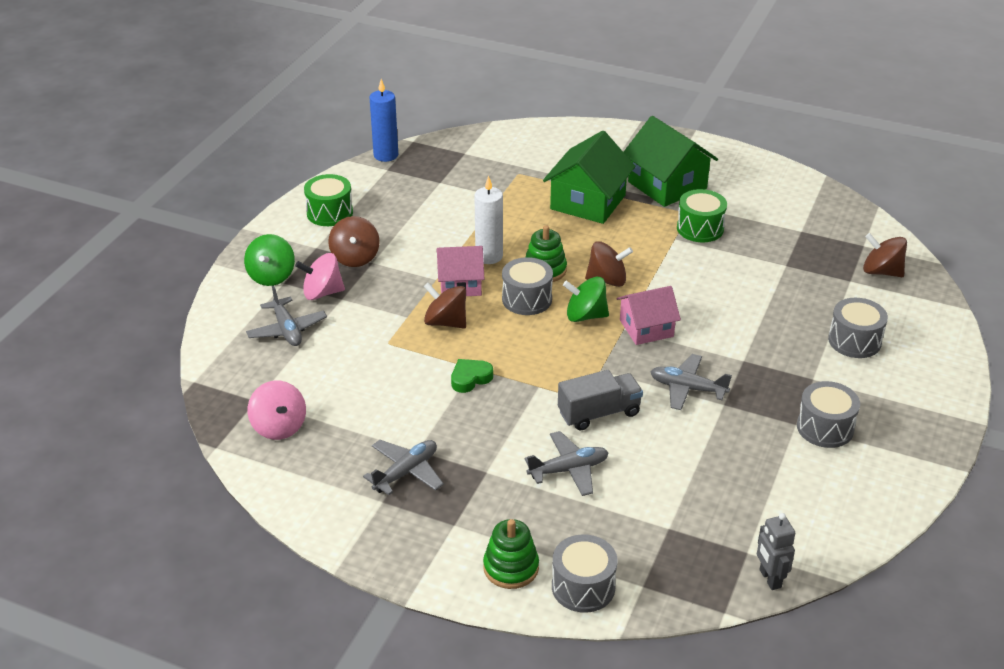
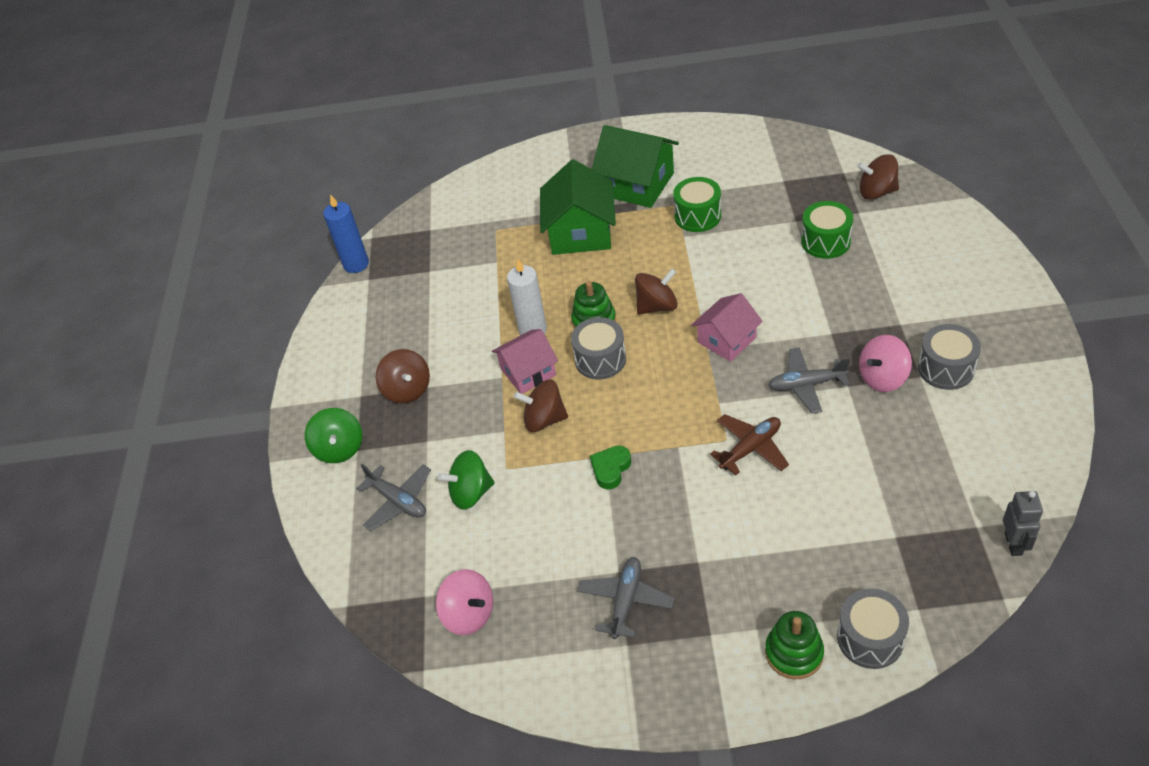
camera: 20 degrees left, 10 degrees up
pink spinning top [295,253,345,300] -> pink spinning top moved to [859,335,912,392]
green drum [304,174,353,226] -> green drum moved to [801,201,853,259]
grey plane [525,431,609,496] -> none
grey truck [558,370,643,431] -> brown plane [710,414,789,475]
green spinning top [563,277,609,322] -> green spinning top moved to [437,450,495,510]
grey robot [757,513,795,590] -> grey robot turned 135 degrees counterclockwise [1003,491,1043,556]
grey drum [828,298,888,358] -> none

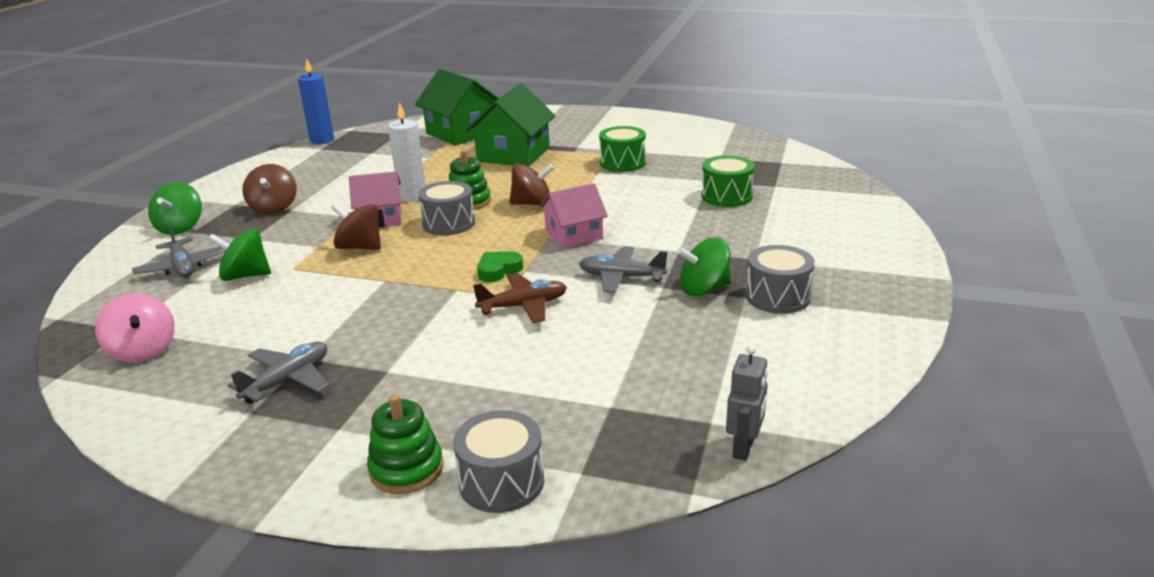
camera: 15 degrees right, 20 degrees down
green heart [590,446,631,489] -> green heart moved to [477,251,523,282]
green house [592,125,679,208] -> green house moved to [415,69,499,145]
brown spinning top [857,154,899,200] -> none
pink spinning top [859,335,912,392] -> green spinning top [677,237,731,296]

